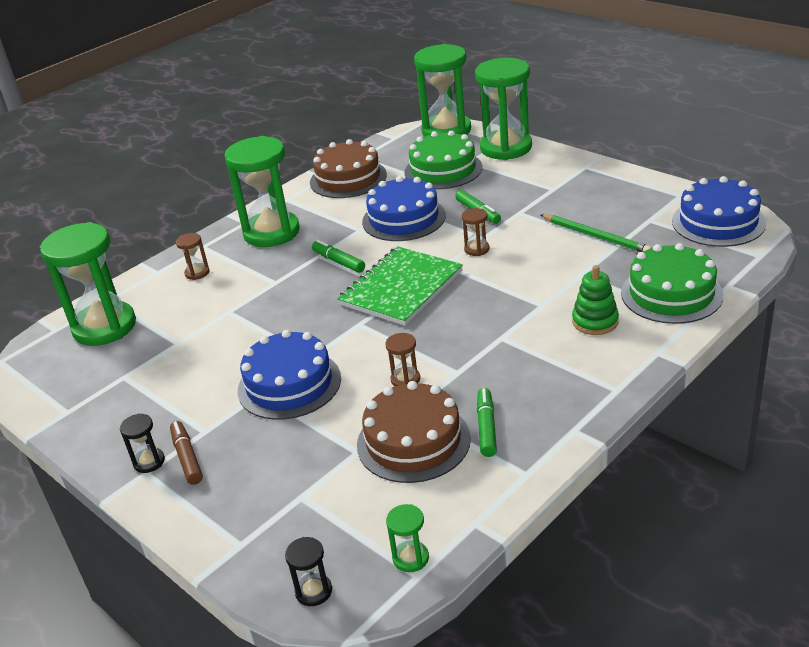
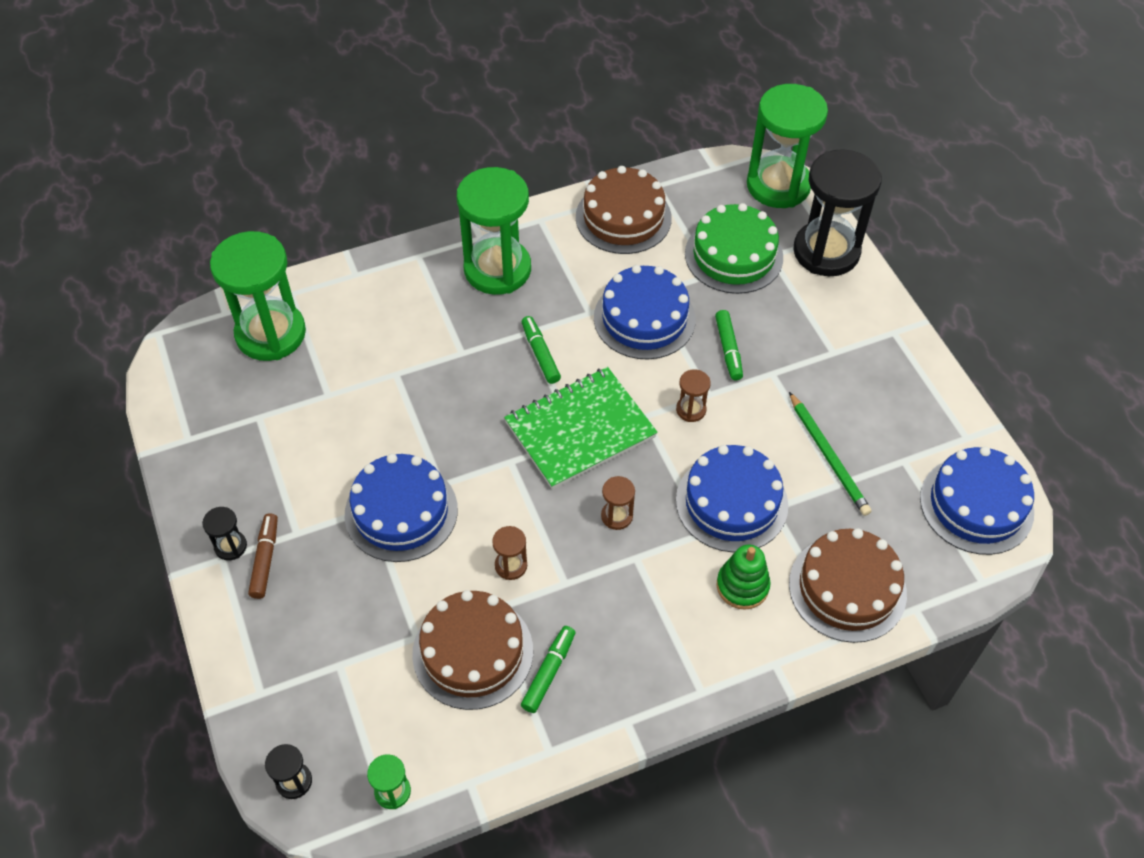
camera: 20 degrees right, 20 degrees up
brown hourglass [176,233,210,280] -> brown hourglass moved to [601,476,635,530]
green hourglass [475,58,532,160] -> black hourglass [793,149,882,276]
green cake [621,243,723,324] -> brown cake [789,528,907,643]
none -> blue cake [676,445,788,552]

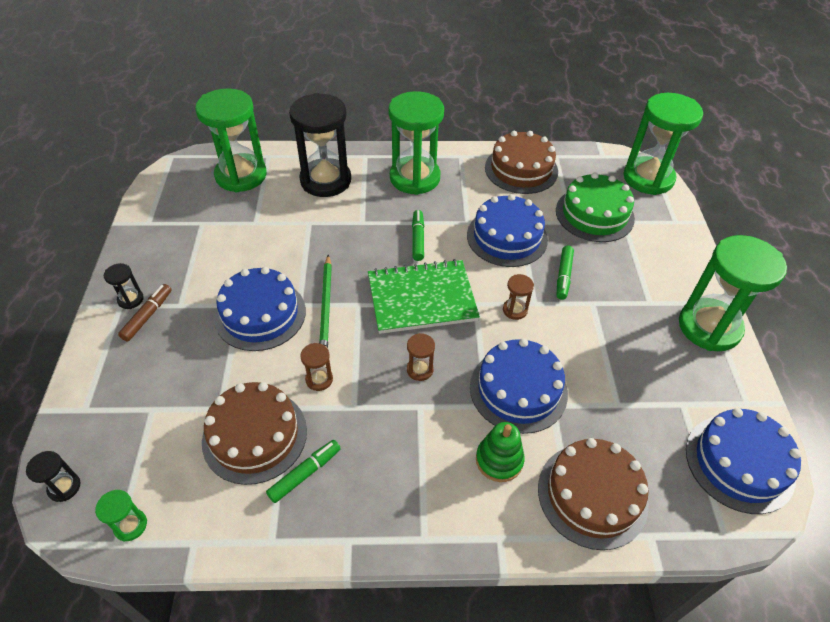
camera: 20 degrees right, 5 degrees down
green pencil [789,392,872,516] -> green pencil moved to [319,254,332,349]
black hourglass [793,149,882,276] -> black hourglass moved to [289,93,351,197]
none -> green hourglass [679,235,787,351]

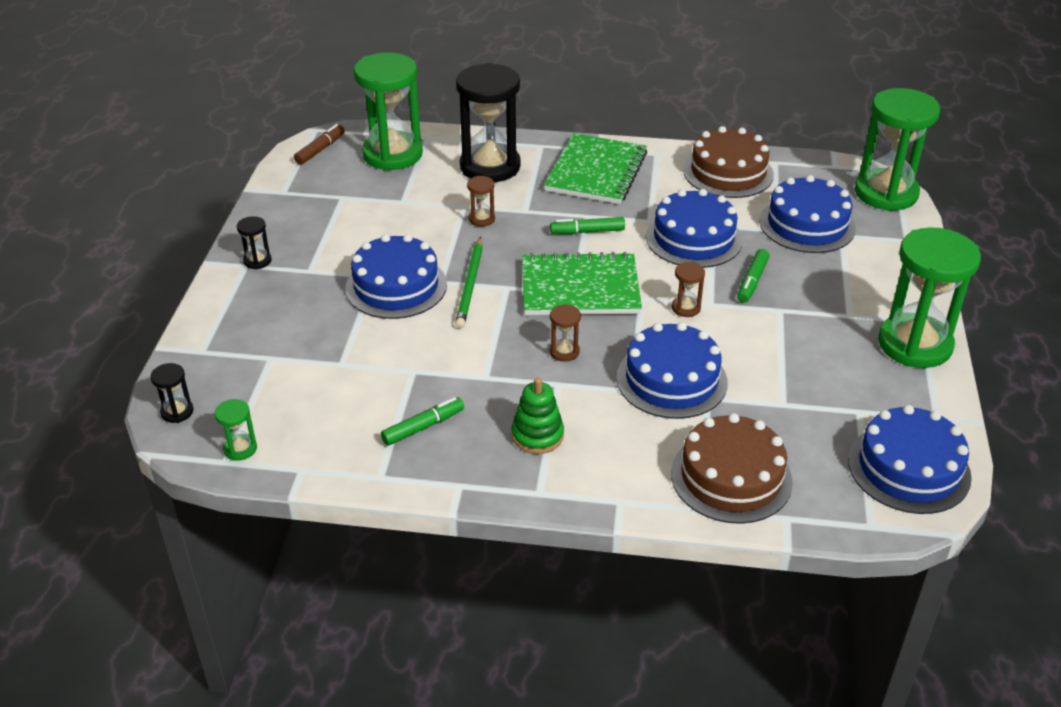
camera: 10 degrees right, 10 degrees down
brown marker [118,284,172,342] -> brown marker moved to [294,124,345,165]
brown cake [202,382,307,485] -> none
brown hourglass [300,343,333,391] -> brown hourglass moved to [467,176,495,227]
green hourglass [388,91,444,195] -> green notebook [544,133,647,204]
green marker [412,210,424,261] -> green marker turned 105 degrees counterclockwise [550,217,625,234]
green stacking toy [476,422,525,482] -> green stacking toy moved to [511,378,564,454]
green cake [556,172,635,242] -> blue cake [759,175,856,253]

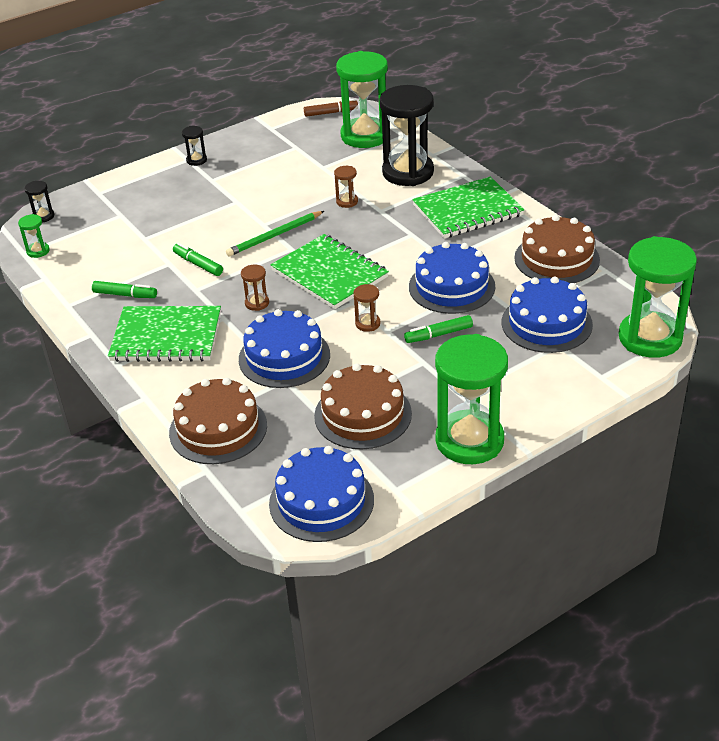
camera: 50 degrees right, 0 degrees up
blue cake [345,234,447,319] -> none
green stacking toy [511,378,564,454] -> green notebook [108,306,221,362]
green marker [550,217,625,234] -> green marker moved to [173,243,223,276]
none -> brown cake [314,363,412,449]

